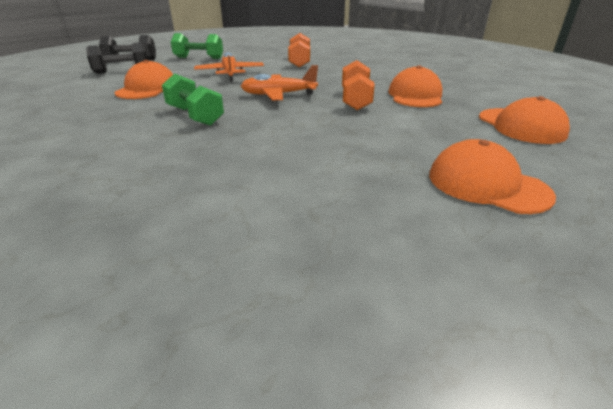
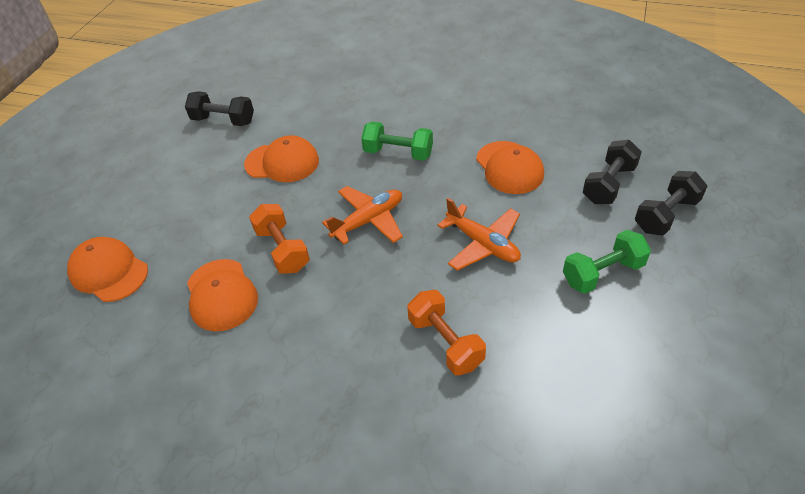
camera: 150 degrees right, 15 degrees up
orange cap [429,139,556,214] -> orange cap moved to [244,135,319,182]
none -> black dumbbell [185,91,254,126]

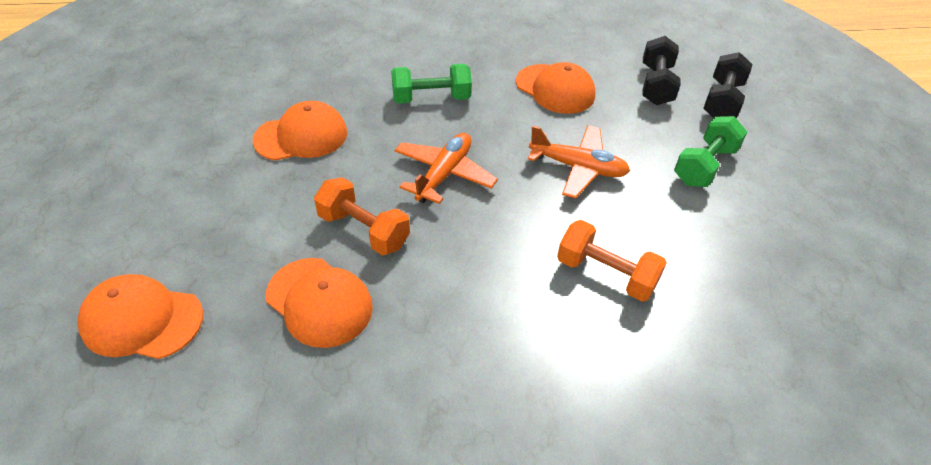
camera: 30 degrees left, 0 degrees up
black dumbbell [185,91,254,126] -> none

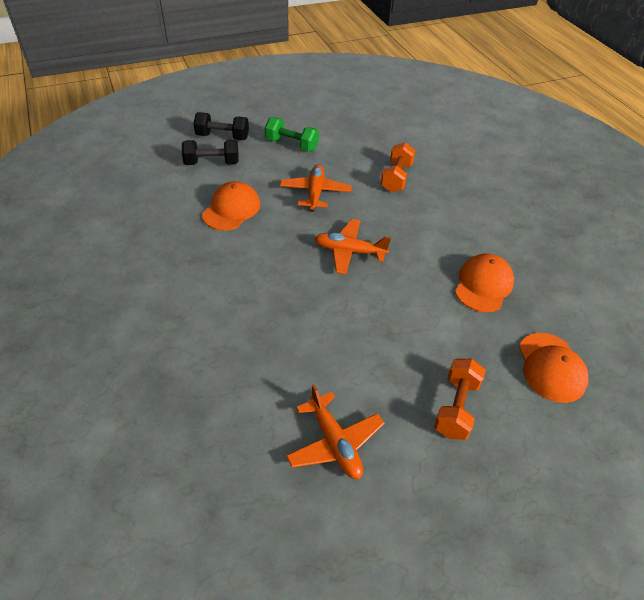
camera: 105 degrees left, 0 degrees up
orange cap [253,101,347,161] -> none
orange dumbbell [314,177,410,255] -> orange dumbbell moved to [434,359,486,440]
green dumbbell [391,64,472,104] -> none
none -> orange plane [286,384,385,479]

